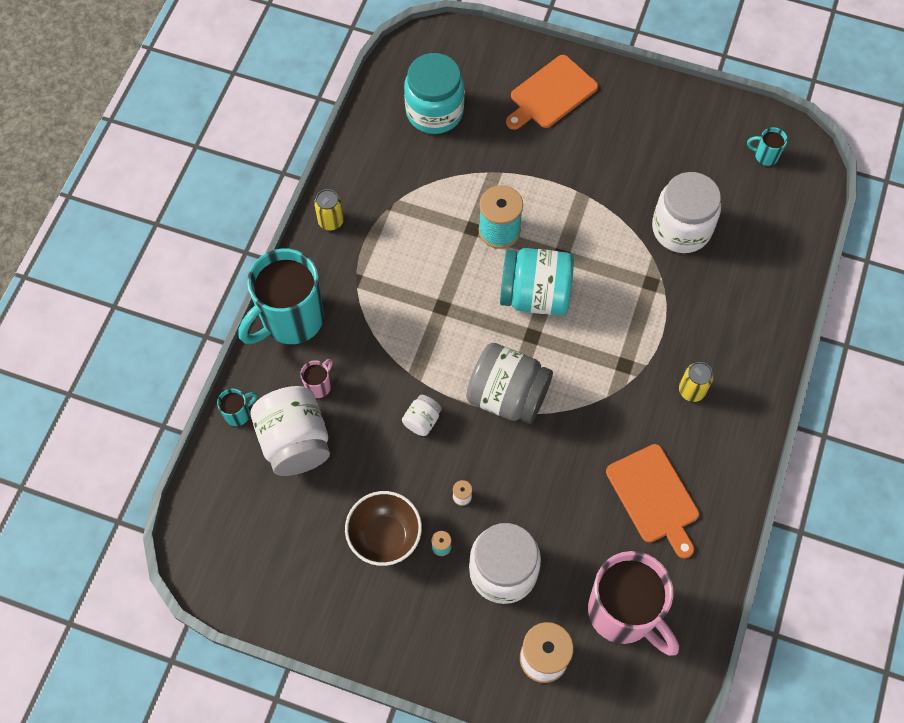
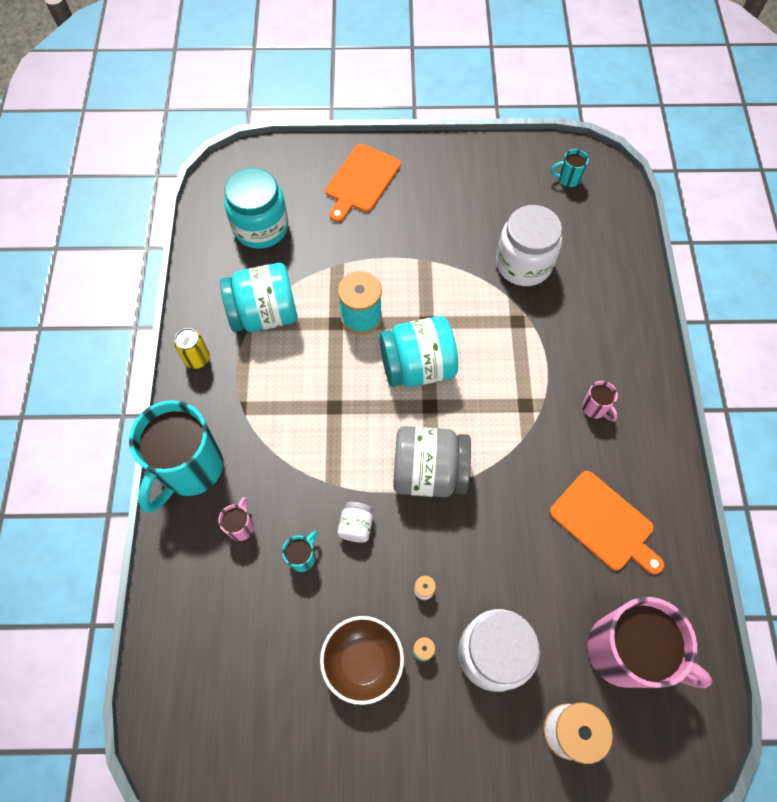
camera: 20 degrees left, 0 degrees up
turquoise mug [217,389,257,426] -> turquoise mug moved to [282,531,318,572]
white jar [250,386,330,476] -> none
yellow can [679,362,713,402] -> pink mug [582,381,618,421]
none -> turquoise jar [220,263,297,332]

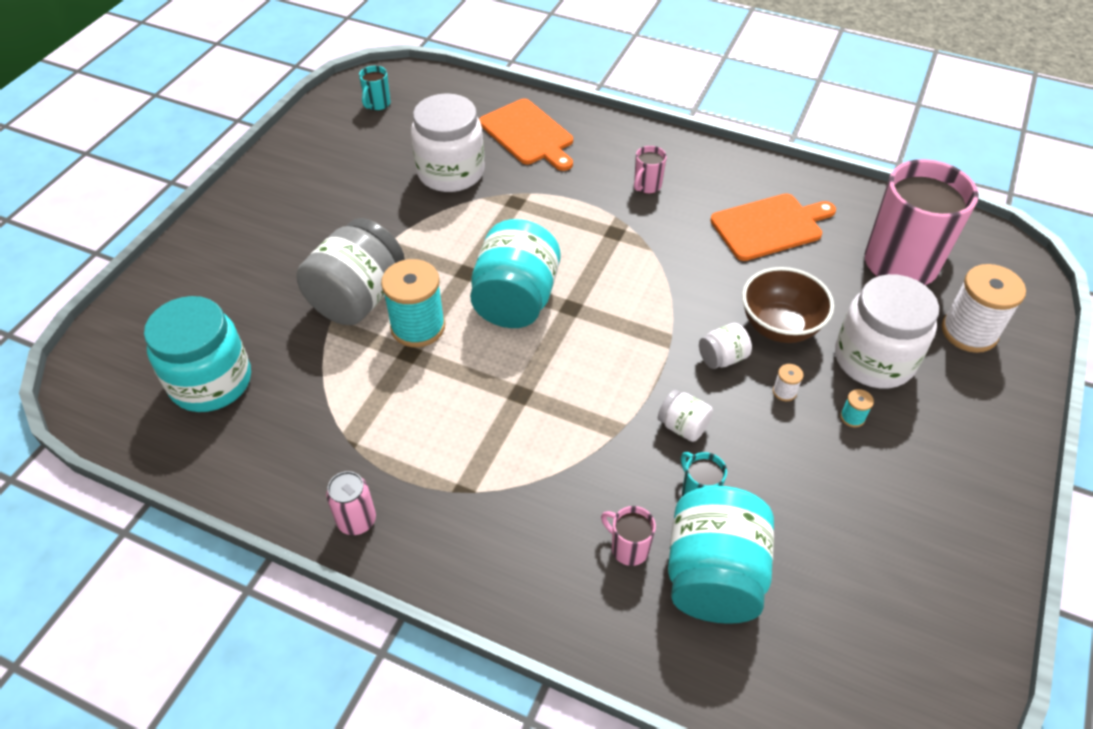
camera: 65 degrees left, 15 degrees down
turquoise mug [129,400,223,512] -> none
yellow can [174,328,210,369] -> pink can [326,471,376,535]
turquoise jar [220,263,297,332] -> turquoise jar moved to [668,486,774,624]
brown bowl [320,616,404,705] -> brown bowl moved to [742,267,834,343]
orange cutting board [325,144,401,222] -> orange cutting board moved to [479,98,573,171]
grey jar [393,426,471,497] -> grey jar moved to [296,218,405,325]
pink mug [582,381,618,421] -> pink mug turned 135 degrees clockwise [634,146,667,194]
none -> white jar [699,323,752,369]

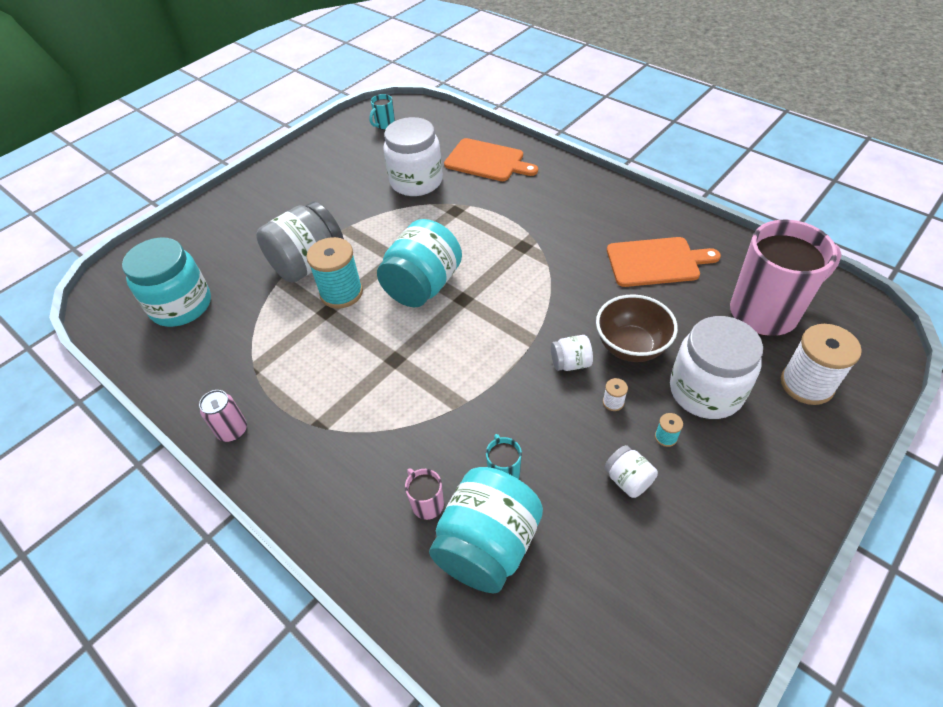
camera: 20 degrees right, 0 degrees up
orange cutting board [479,98,573,171] -> orange cutting board turned 45 degrees counterclockwise [444,138,538,181]
pink mug [634,146,667,194] -> none
white jar [658,390,713,442] -> white jar moved to [604,445,658,498]

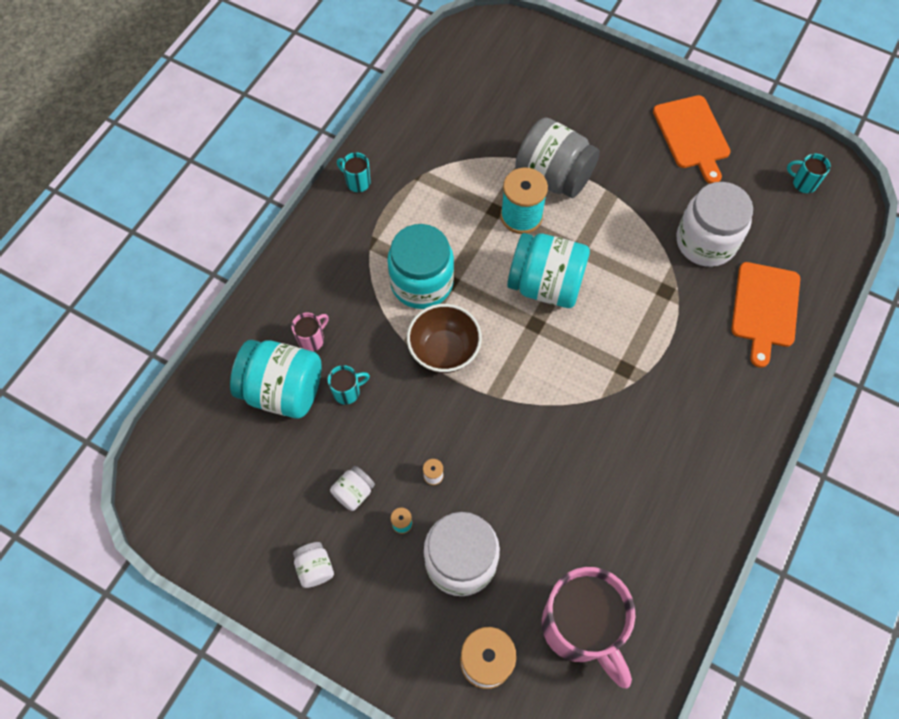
camera: 75 degrees right, 15 degrees up
turquoise jar [122,237,211,327] -> turquoise jar moved to [387,224,454,309]
pink can [199,390,247,442] -> turquoise mug [337,152,370,192]
white jar [551,335,593,371] -> white jar moved to [293,542,334,588]
brown bowl [596,294,678,362] -> brown bowl moved to [407,304,482,373]
orange cutting board [607,237,721,287] -> orange cutting board moved to [653,95,731,184]

